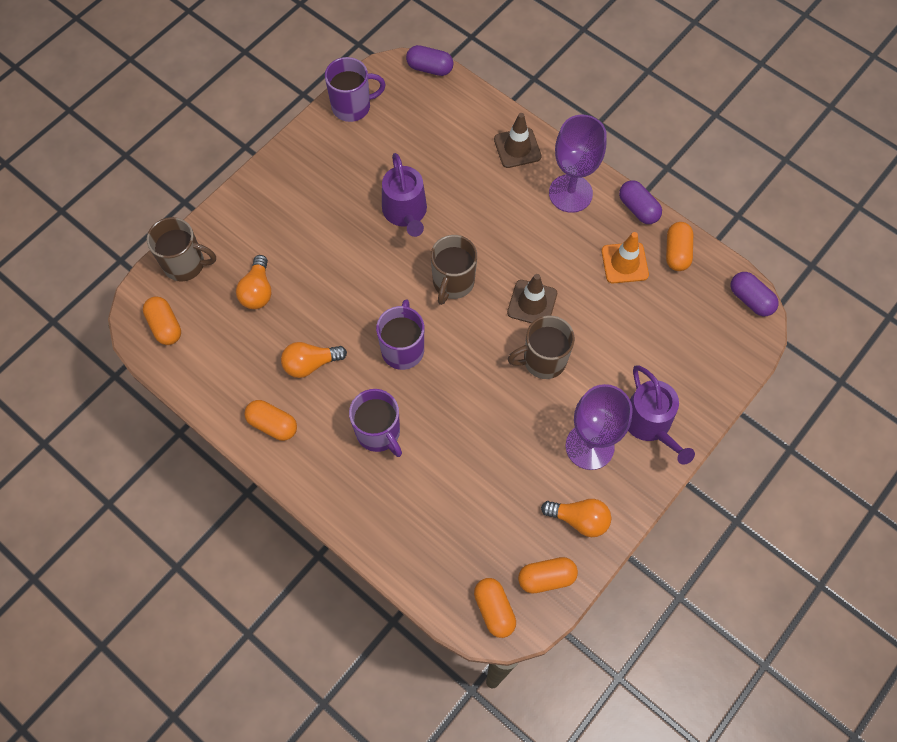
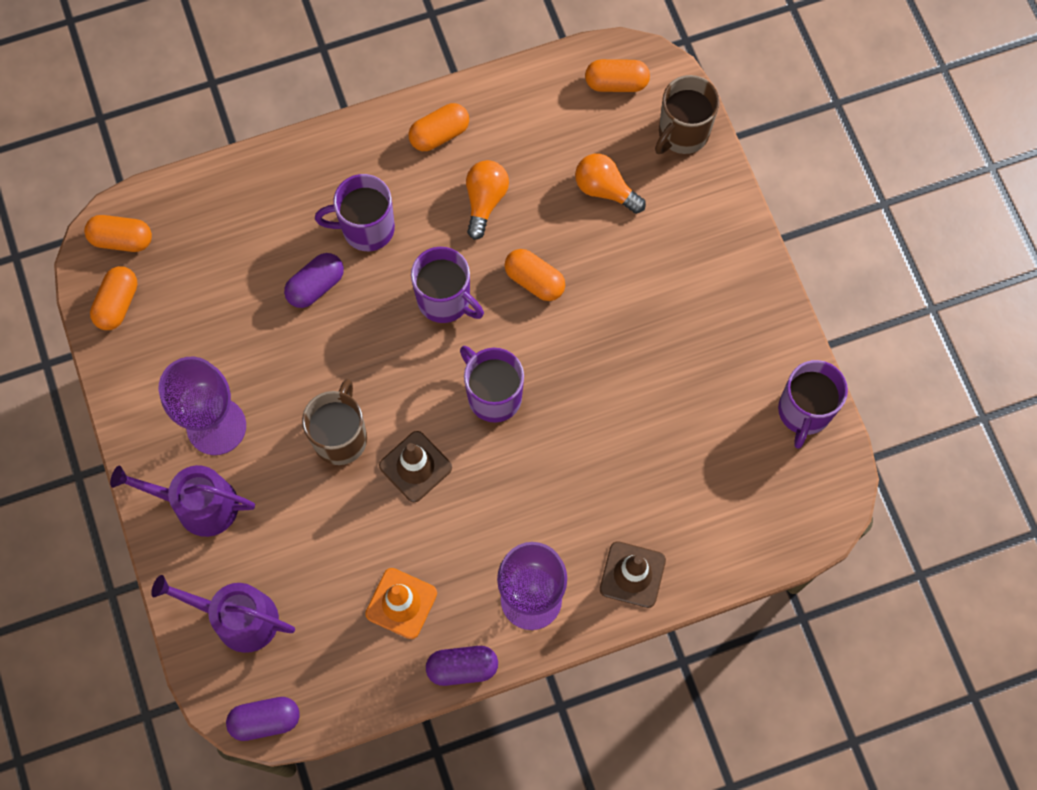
camera: 120 degrees right, 5 degrees up
purple watering can [382,153,427,237] -> purple watering can moved to [151,575,295,653]
purple capsule [406,45,454,76] -> purple capsule moved to [284,253,344,308]
brown mug [431,235,477,305] -> purple mug [460,346,524,423]
orange light bulb [541,499,611,537] -> none
orange capsule [666,222,693,271] -> orange capsule moved to [504,249,565,301]

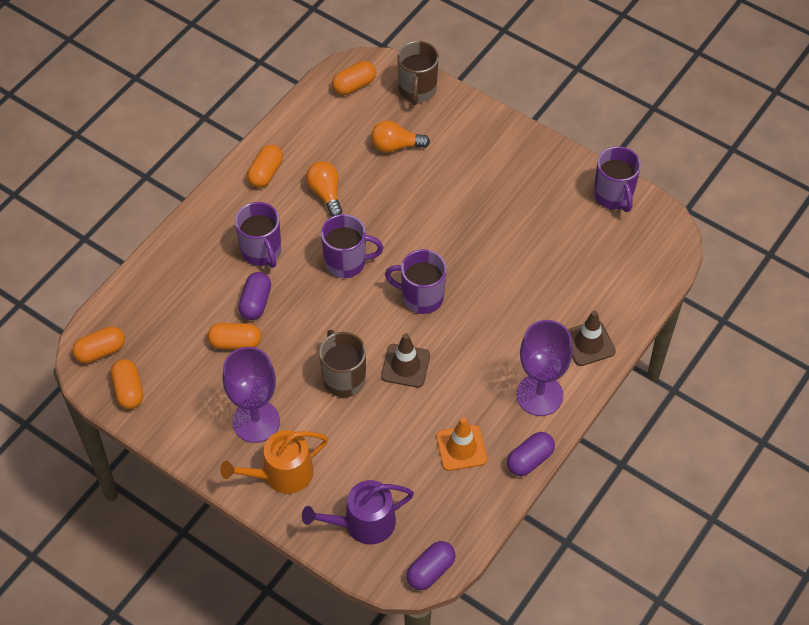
camera: 35 degrees left, 15 degrees down
purple watering can [110,465,255,537] -> orange watering can [220,430,328,494]
purple mug [315,174,395,251] -> purple mug turned 75 degrees counterclockwise [235,202,281,268]
orange capsule [504,249,565,301] -> orange capsule moved to [208,323,261,350]

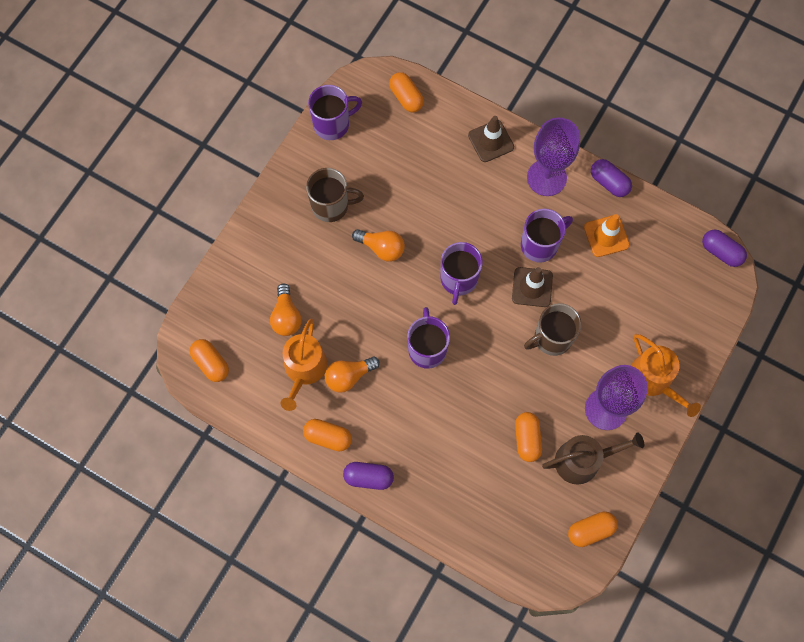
camera: 95 degrees left, 15 degrees up
orange capsule [72,326,125,363] -> orange capsule moved to [389,72,424,112]
purple mug [235,202,281,268] -> purple mug moved to [521,209,573,262]
purple capsule [239,272,271,320] -> purple capsule moved to [343,462,394,490]
purple watering can [302,480,414,544] -> none
brown mug [397,41,439,105] -> brown mug moved to [306,168,364,222]
none -> orange watering can [280,318,327,411]
none -> orange light bulb [352,229,405,262]
none -> brown watering can [542,432,644,485]

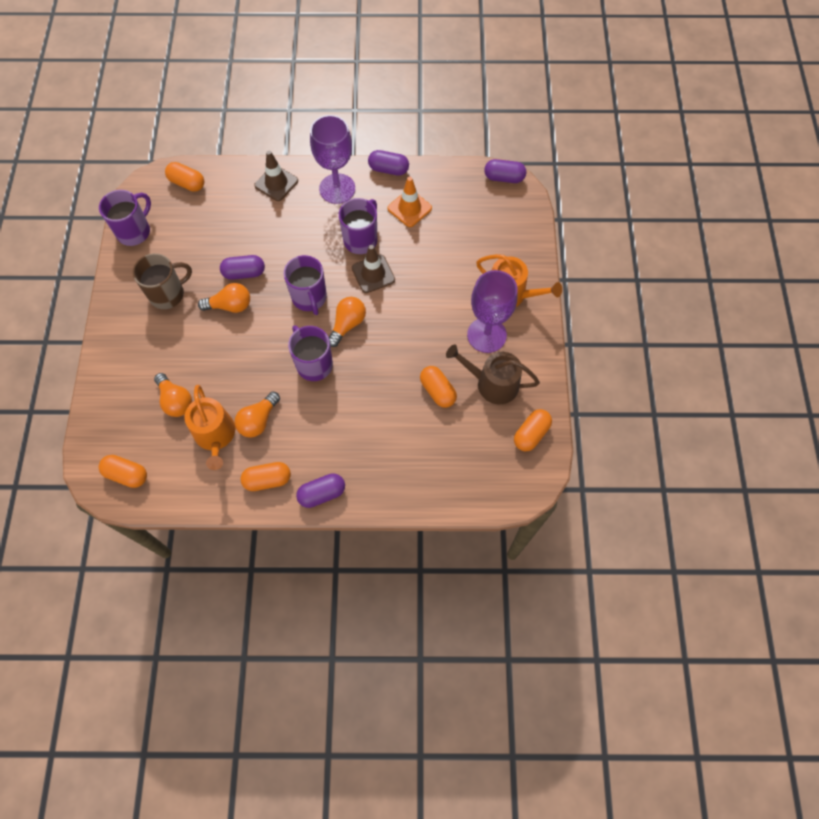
camera: 30 degrees left, 5 degrees down
brown mug [524,303,582,356] -> none
brown watering can [542,432,644,485] -> brown watering can turned 120 degrees counterclockwise [446,344,540,404]
none -> purple capsule [220,255,265,280]
none -> orange light bulb [329,297,366,347]

